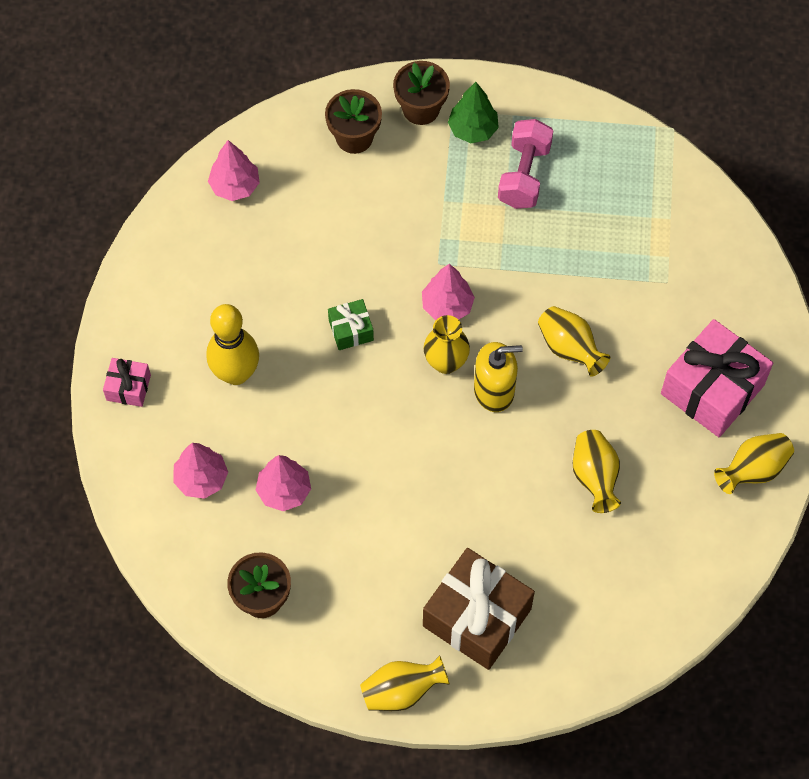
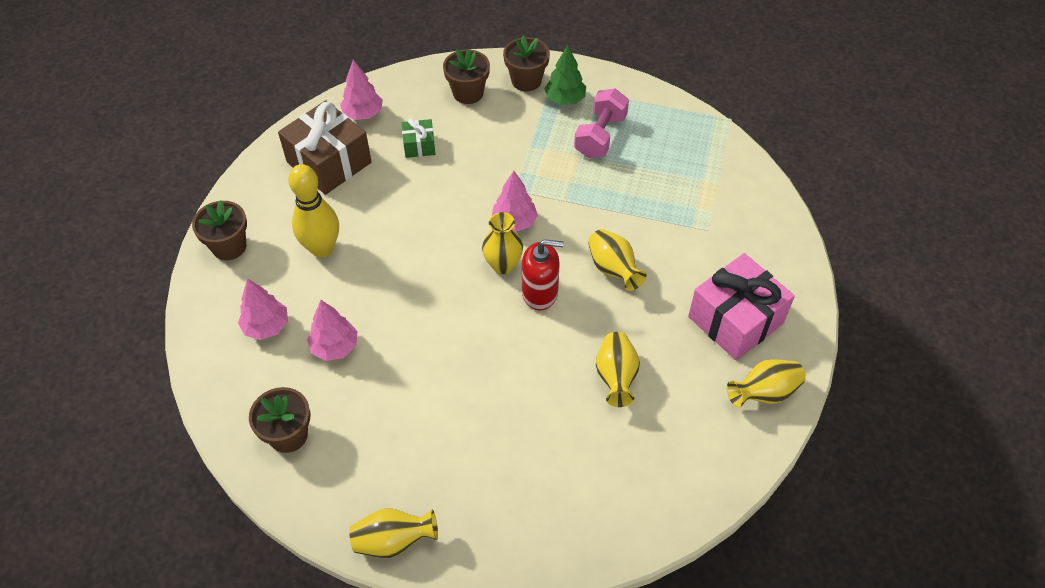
camera: 10 degrees right, 10 degrees down
pink gift [103,358,151,407] -> brown flower pot [192,200,247,260]
green gift [328,299,374,350] -> green gift moved to [402,118,435,158]
brown gift [423,548,535,670] -> brown gift moved to [278,100,372,195]
yellow soap dispenser [474,342,523,412] -> red soap dispenser [522,239,564,311]

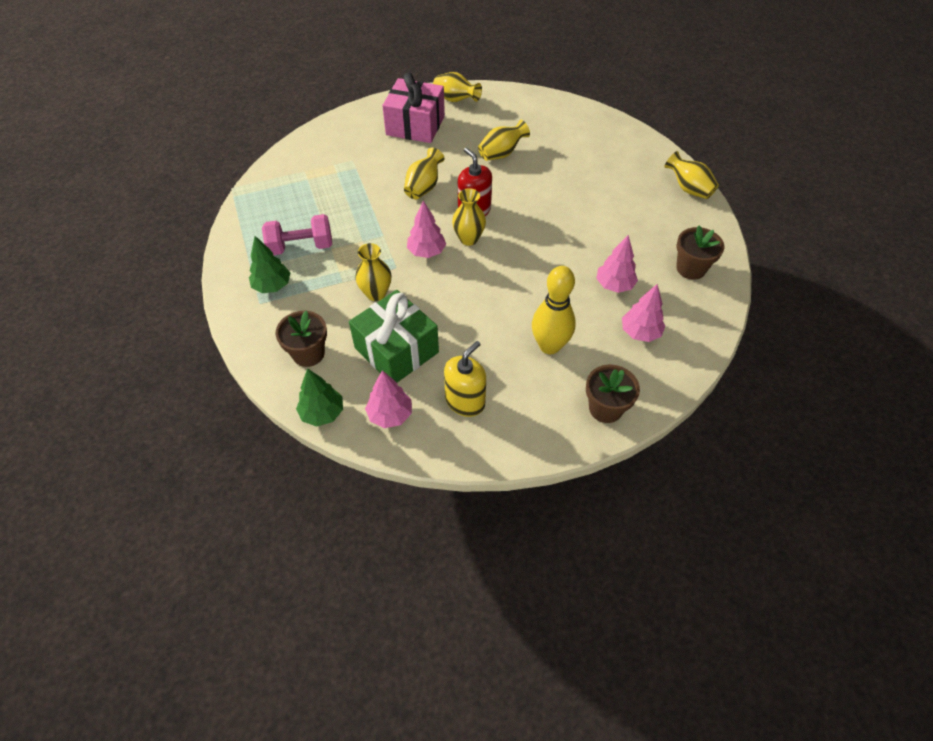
camera: 125 degrees left, 0 degrees up
brown gift [278,100,372,195] -> yellow soap dispenser [444,341,486,417]
green gift [402,118,435,158] -> green gift [349,290,439,383], size x2.05
brown flower pot [503,35,550,91] -> none
none -> green tree [296,368,343,427]
none -> yellow vase [355,243,391,301]

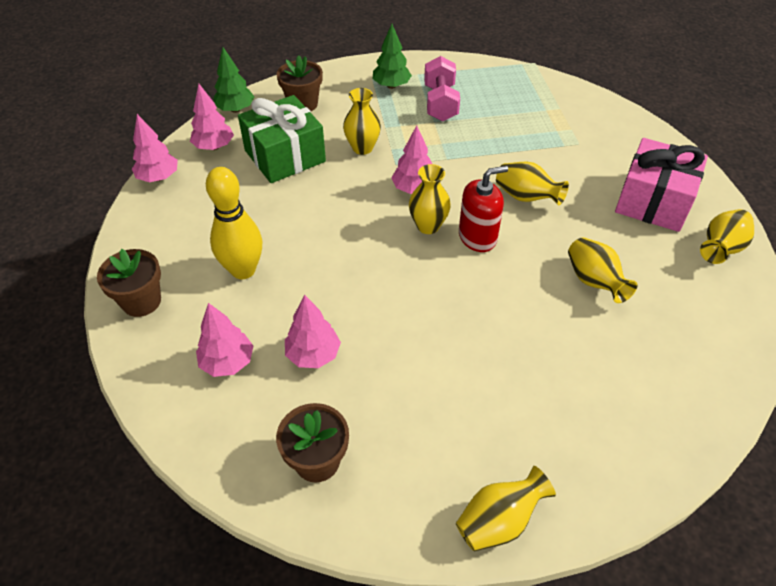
camera: 100 degrees right, 5 degrees down
yellow soap dispenser [444,341,486,417] -> none
none -> pink tree [132,114,178,182]

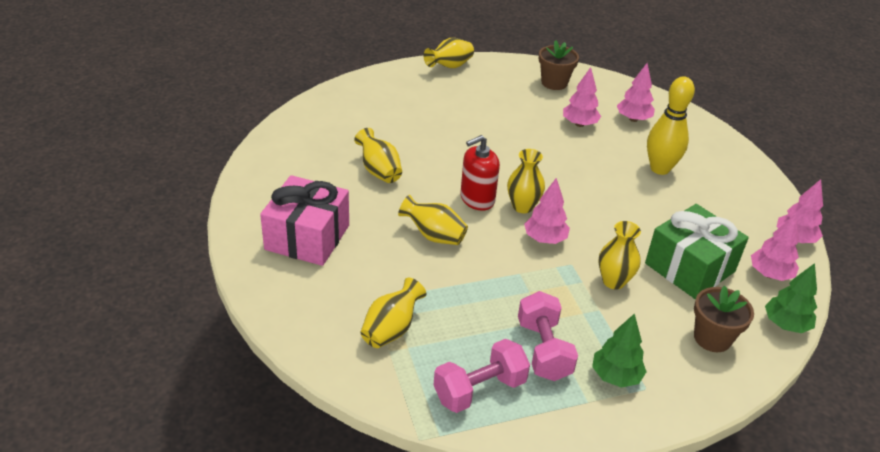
camera: 170 degrees right, 10 degrees down
brown flower pot [97,249,161,317] -> none
yellow vase [700,209,754,264] -> yellow vase moved to [360,278,427,348]
none -> pink dumbbell [434,339,530,413]

